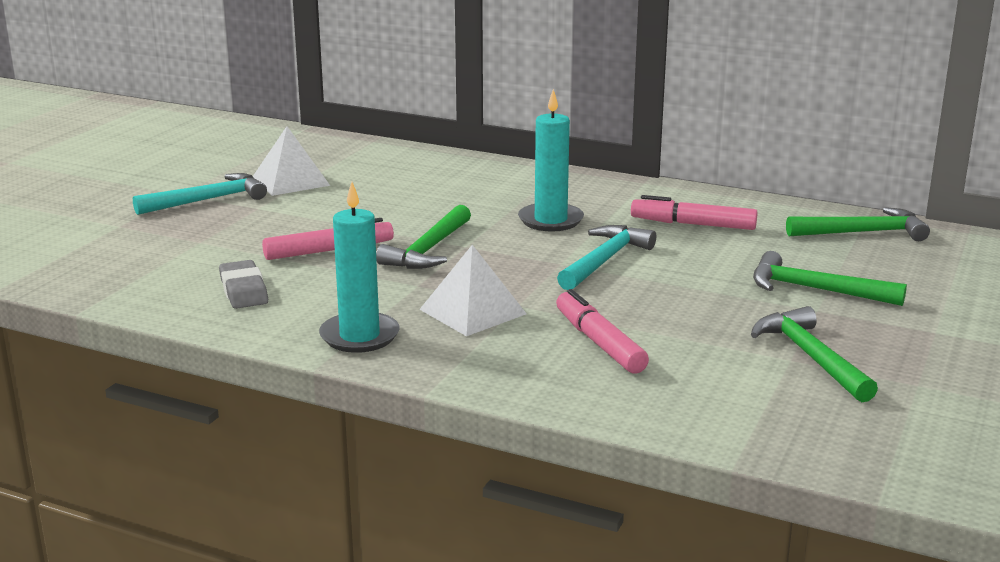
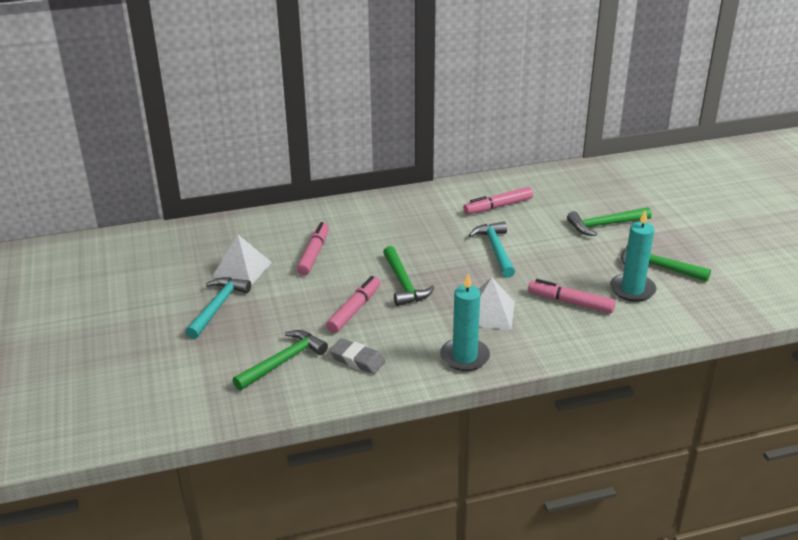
camera: 40 degrees left, 10 degrees up
turquoise candle [518,89,584,231] -> turquoise candle moved to [610,210,657,302]
green hammer [786,207,930,241] -> green hammer moved to [233,330,328,390]
none -> pink marker [297,222,329,276]

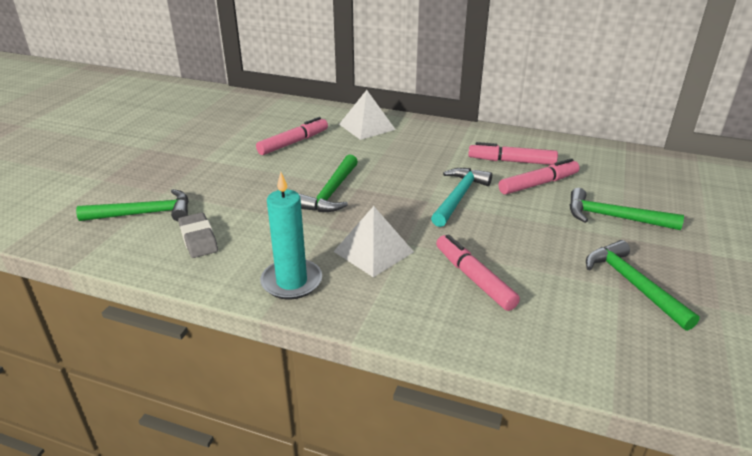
camera: 35 degrees right, 0 degrees up
turquoise hammer [185,277,251,339] -> none
white pyramid [212,235,272,285] -> white pyramid moved to [339,90,396,140]
pink marker [326,276,380,333] -> pink marker moved to [499,158,580,195]
turquoise candle [610,210,657,302] -> none

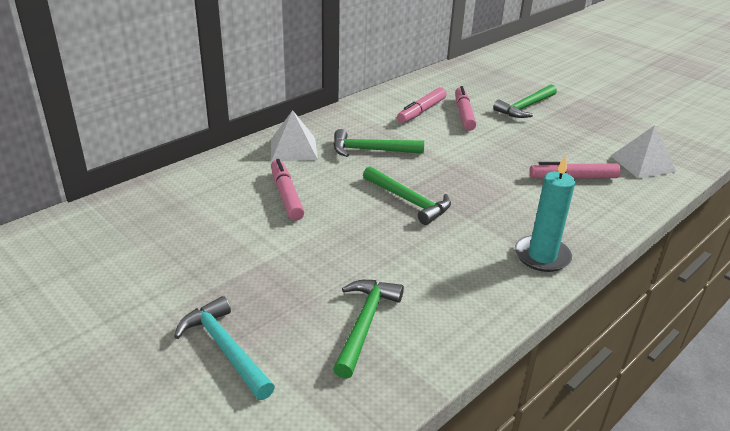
camera: 65 degrees left, 0 degrees up
grey eraser [178,213,218,258] -> none
white pyramid [333,206,414,277] -> white pyramid moved to [611,125,676,178]
turquoise hammer [431,168,492,227] -> turquoise hammer moved to [174,296,275,400]
green hammer [586,240,700,331] -> green hammer moved to [334,129,424,157]

